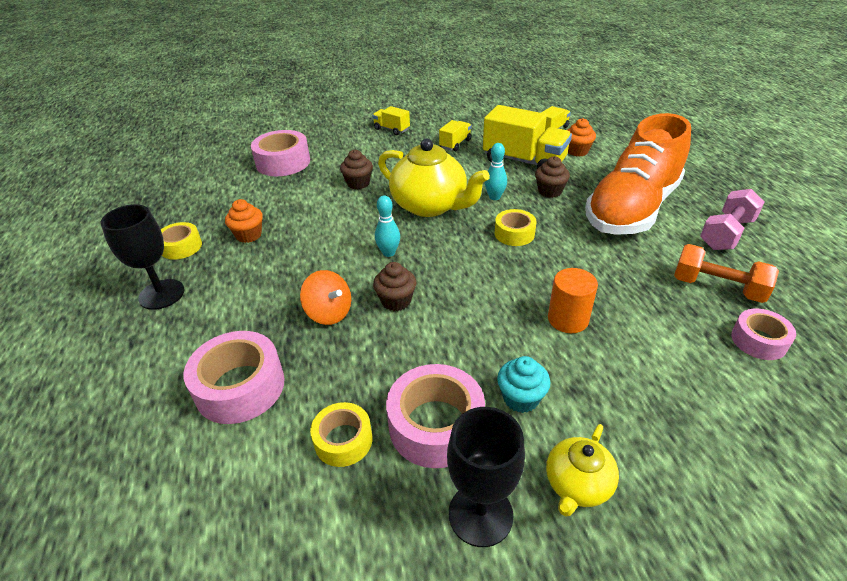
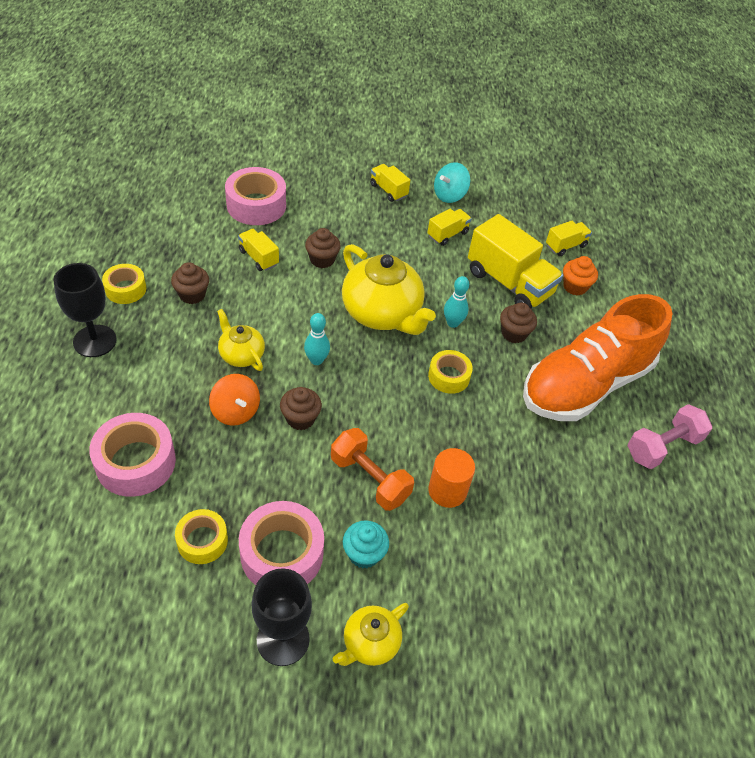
camera: 10 degrees right, 10 degrees up
orange cupcake [225,199,263,243] -> brown cupcake [171,262,209,304]
orange dumbbell [674,244,779,303] -> orange dumbbell moved to [331,428,414,511]
pink tape [731,309,796,360] -> none
none -> yellow teapot [217,309,265,371]
none -> yellow truck [238,229,279,271]
none -> turquoise spinning top [434,162,470,203]

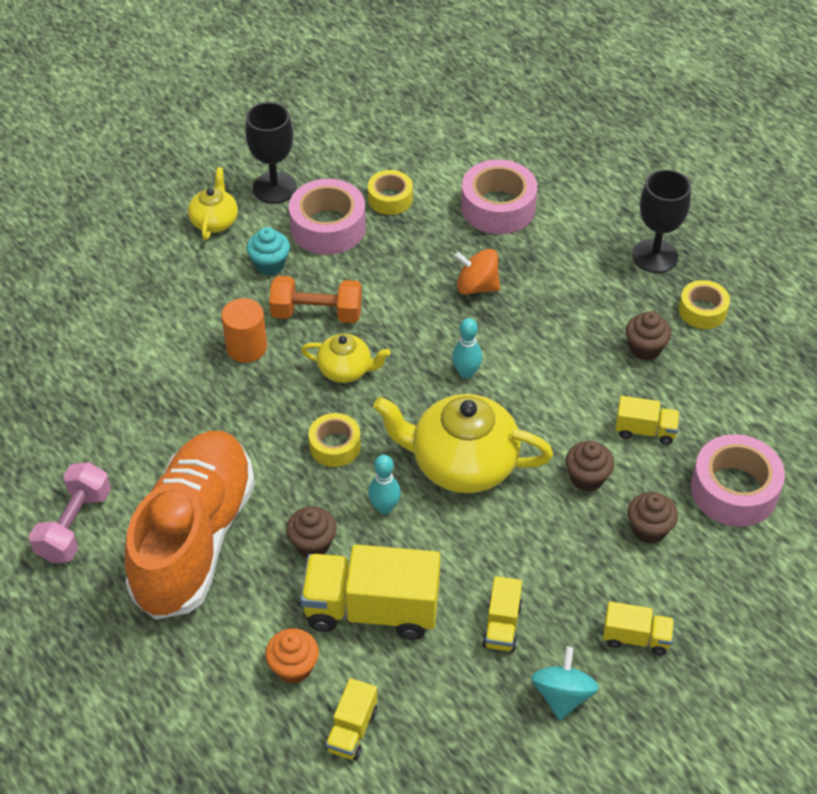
camera: 145 degrees right, 0 degrees up
yellow teapot [217,309,265,371] -> yellow teapot moved to [301,334,390,383]
brown cupcake [280,387,322,430] -> brown cupcake moved to [628,492,678,544]

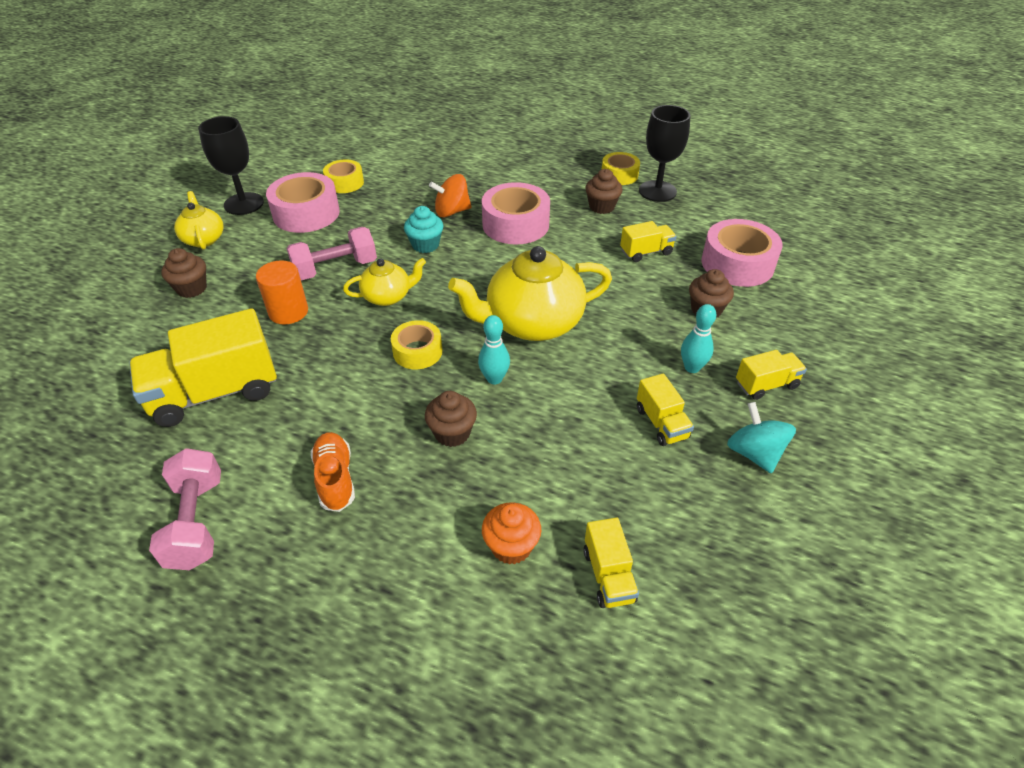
camera: 30 degrees left, 5 degrees down
orange shoe [125,431,255,620] -> orange shoe [311,432,355,512], size x0.40
turquoise cupcake [247,227,290,275] -> turquoise cupcake moved to [404,206,443,253]
orange dumbbell [269,276,362,323] -> pink dumbbell [286,227,377,280]
yellow truck [300,544,440,640] -> yellow truck moved to [129,308,277,427]
turquoise bowling pin [452,318,482,378] -> turquoise bowling pin moved to [681,304,716,373]
pink tape [461,159,537,234] -> pink tape moved to [482,182,550,245]
brown cupcake [565,441,614,492] -> brown cupcake moved to [161,248,207,298]
black goblet [632,169,691,273] -> black goblet moved to [639,105,690,202]

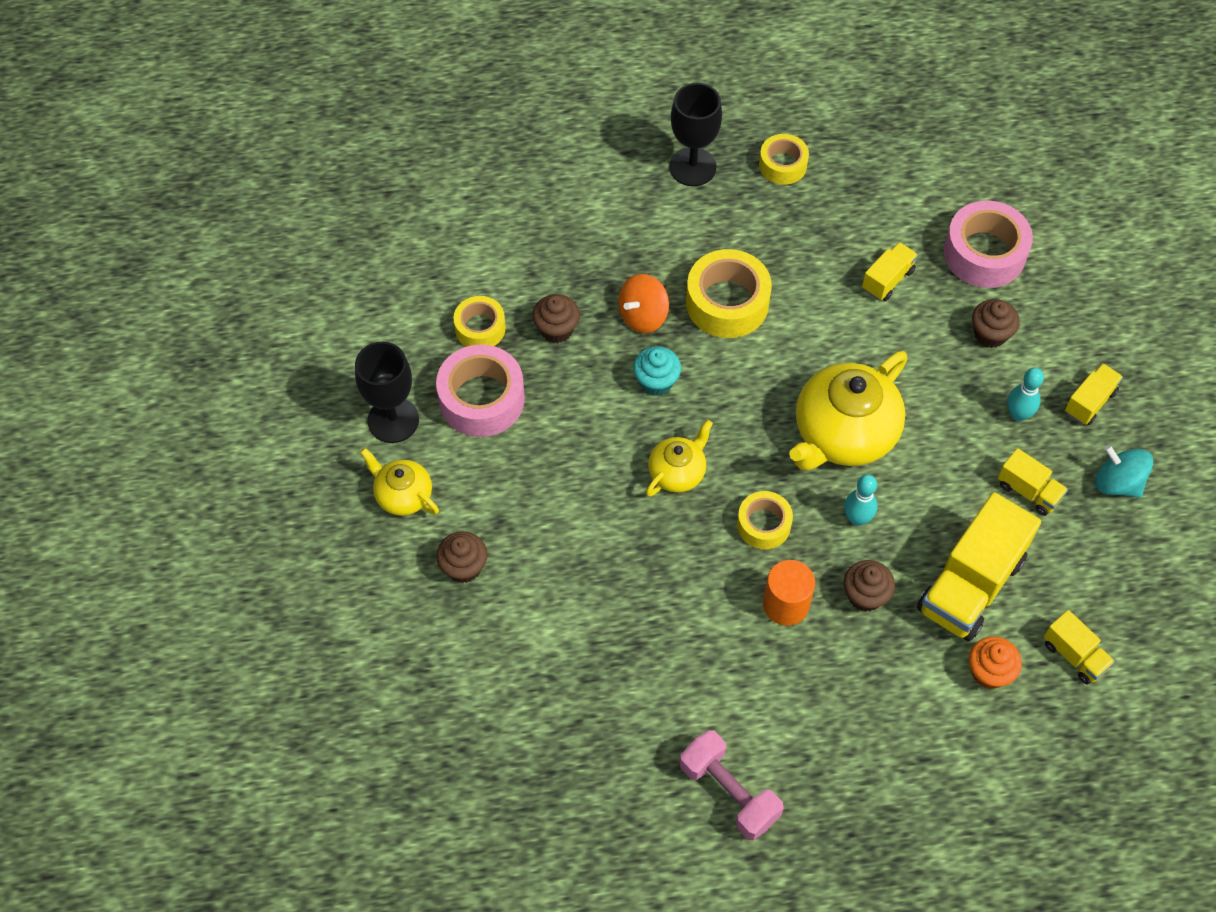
camera: 30 degrees left, 15 degrees up
yellow truck [129,308,277,427] -> yellow truck moved to [917,492,1041,641]
orange cylinder [256,260,308,325] -> orange cylinder moved to [763,560,815,626]
pink dumbbell [286,227,377,280] -> none
orange shoe [311,432,355,512] -> none
pink tape [482,182,550,245] -> yellow tape [686,249,772,338]
brown cupcake [585,169,622,214] -> brown cupcake moved to [532,294,580,343]
black goblet [639,105,690,202] -> black goblet moved to [669,83,722,186]

